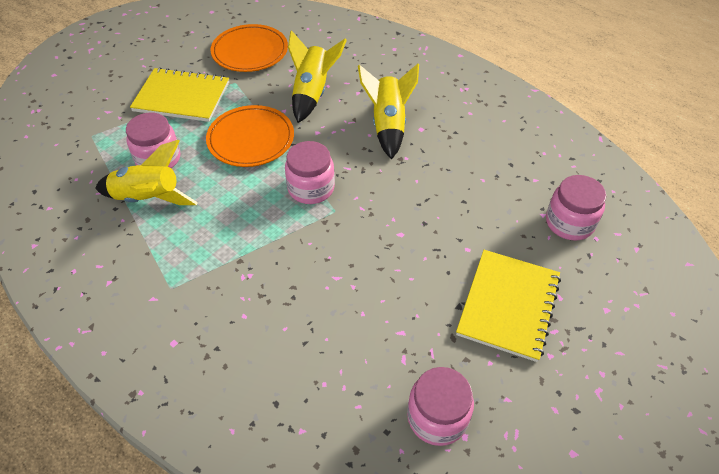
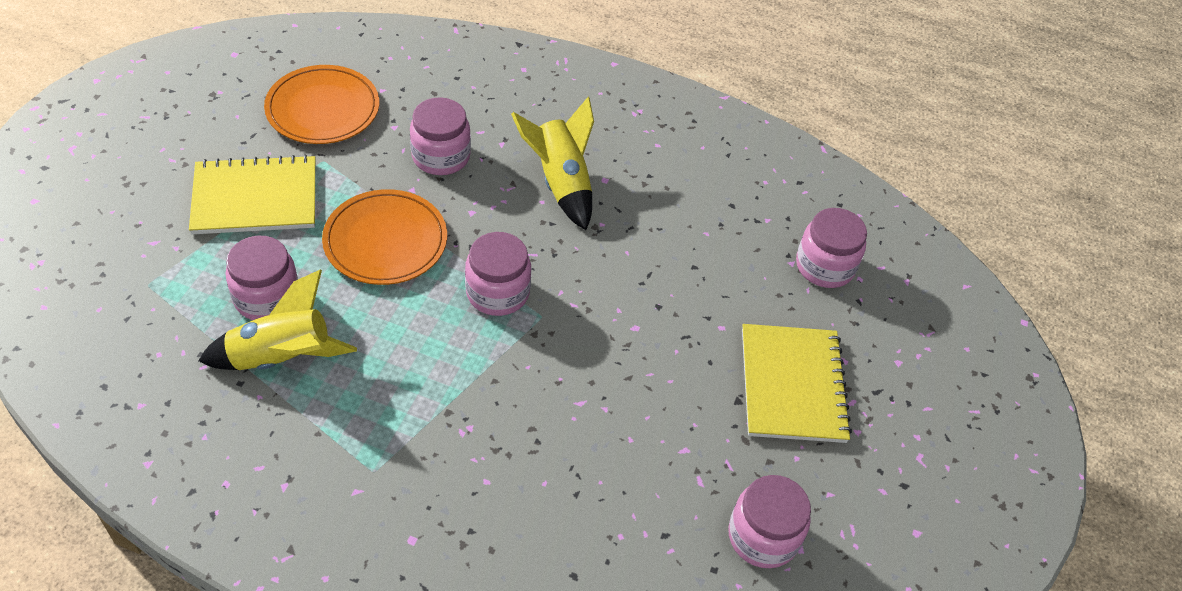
camera: 25 degrees left, 0 degrees up
yellow rocket [288,30,347,123] -> pink jar [410,97,471,175]

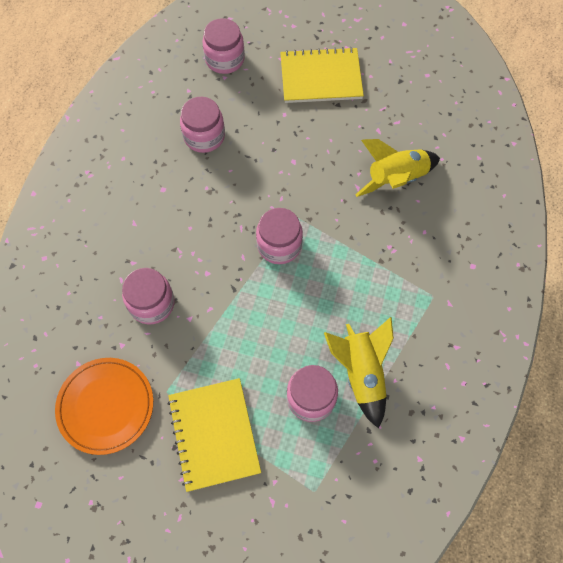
camera: 90 degrees left, 15 degrees up
orange plate [322,189,447,285] -> none
yellow rocket [511,97,594,230] -> yellow rocket moved to [355,139,440,197]
pink jar [728,475,811,568] -> pink jar moved to [180,97,225,153]

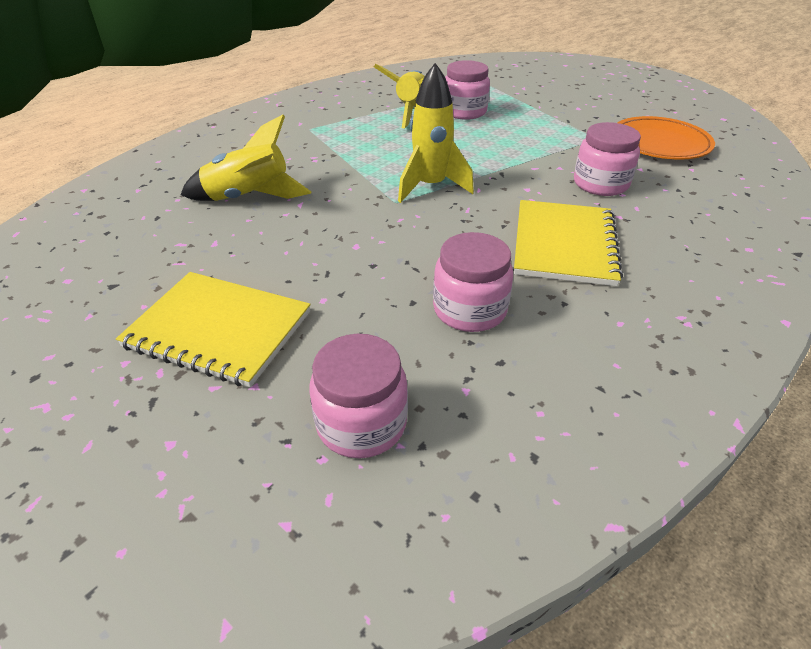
camera: 155 degrees left, 25 degrees down
yellow notebook [167,378,261,492] -> yellow notebook moved to [514,200,623,286]
pink jar [256,208,303,264] -> yellow rocket [398,63,474,203]

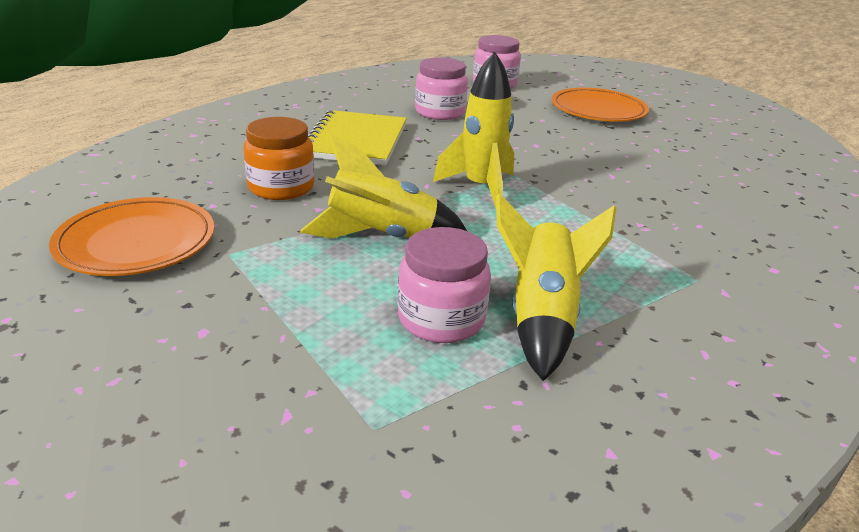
camera: 175 degrees right, 10 degrees down
yellow notebook [116,272,311,387] -> orange plate [552,88,649,122]
yellow rocket [180,115,311,201] -> yellow rocket moved to [300,135,467,239]
pink jar [574,122,641,196] -> orange jar [243,117,315,200]

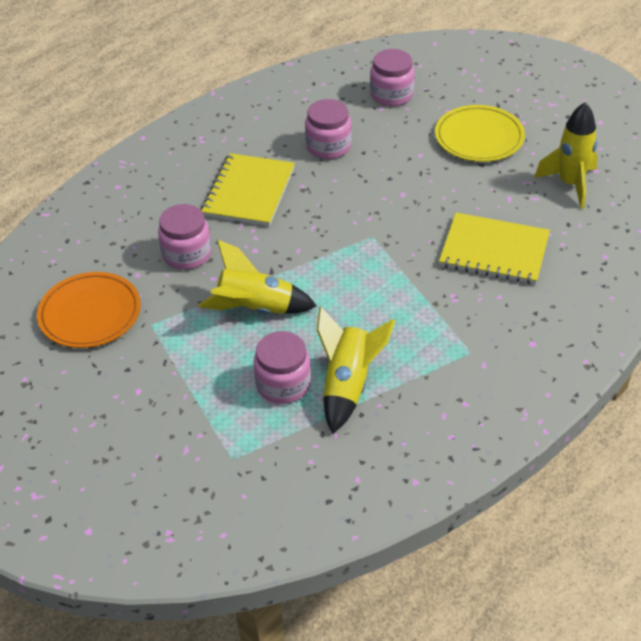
camera: 10 degrees right, 15 degrees up
orange jar [243,117,315,200] -> pink jar [158,204,212,269]
yellow rocket [433,52,514,208] -> yellow rocket moved to [534,102,598,209]
orange plate [552,88,649,122] -> yellow plate [435,105,525,162]
none -> yellow notebook [439,212,550,284]

